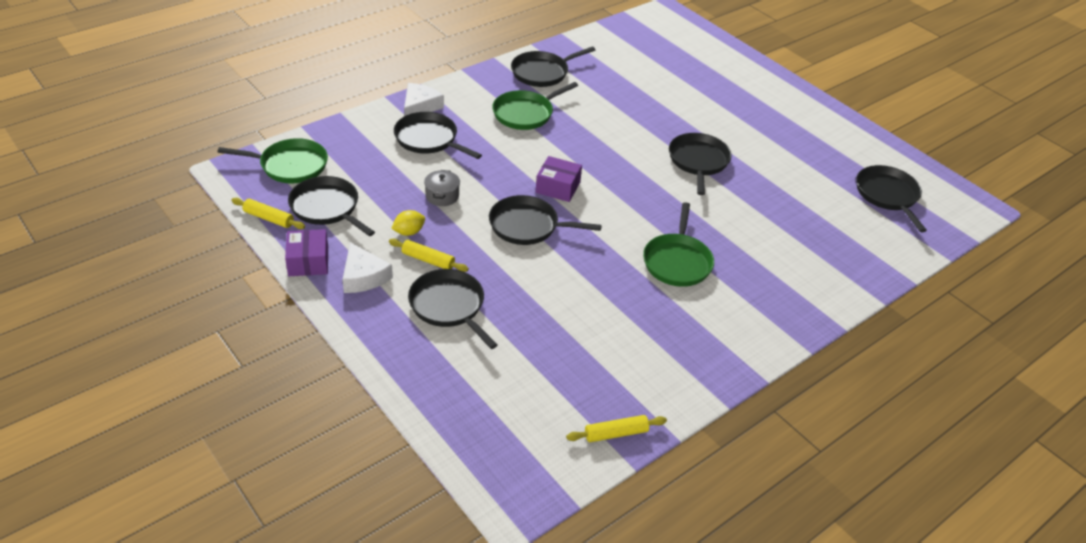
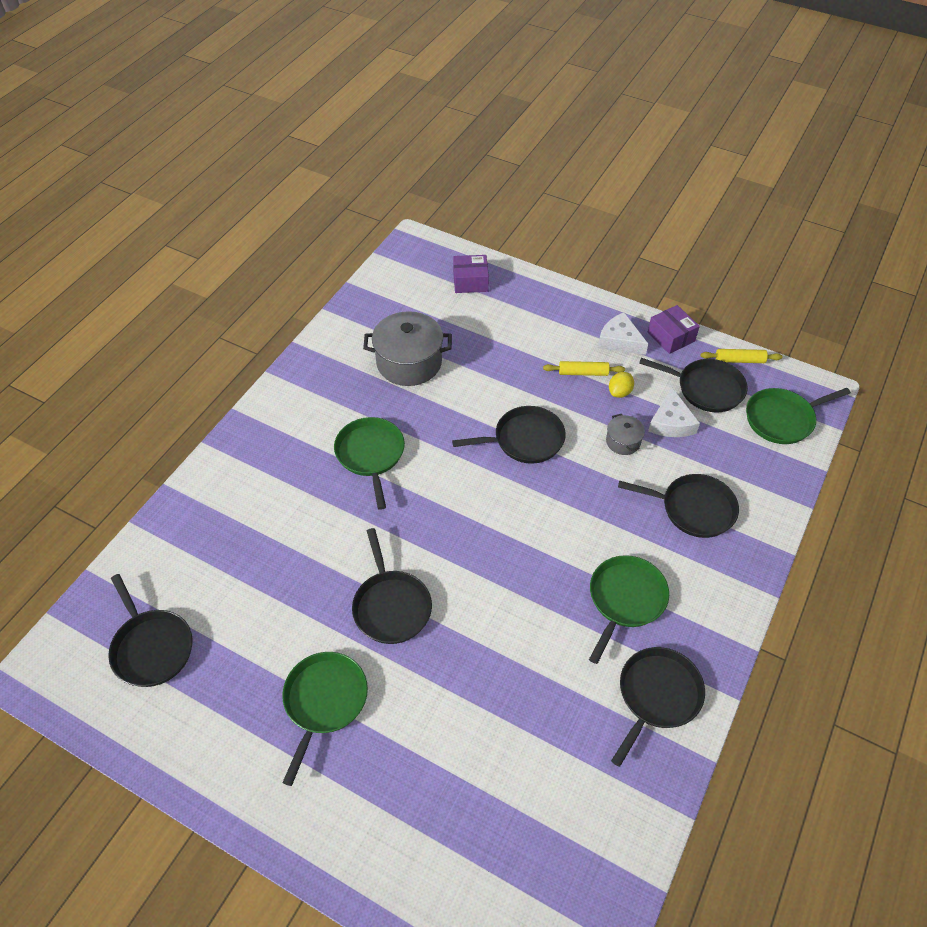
camera: 160 degrees right, 10 degrees up
white cheese [404,83,444,116] -> white cheese moved to [648,388,700,437]
black pan [408,269,498,349] -> none
purple box [536,156,582,202] -> purple box moved to [453,255,489,293]
yellow rolling pin [566,415,667,442] -> none
none -> green pan [282,652,368,786]
none -> grey pot [363,311,452,386]

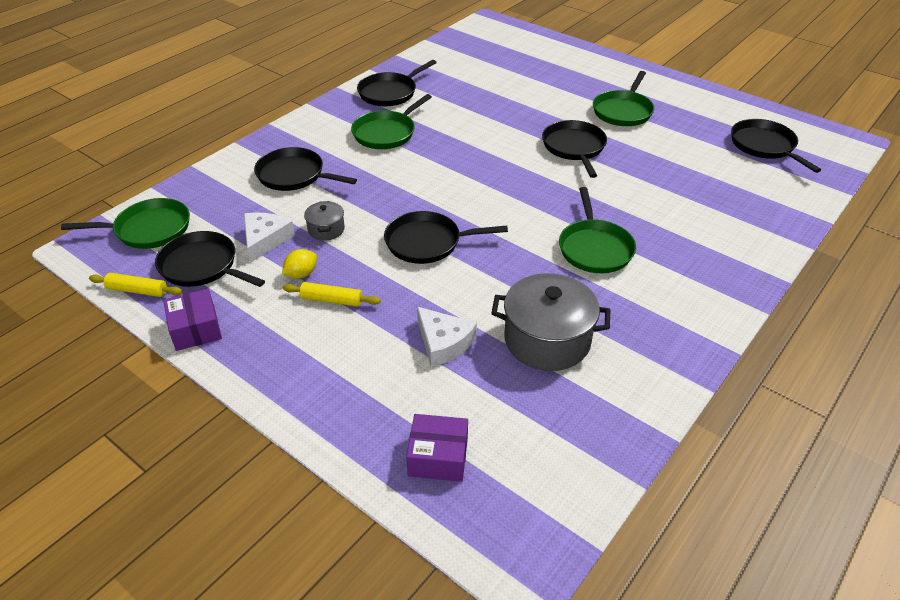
camera: 170 degrees left, 10 degrees down
white cheese [598,312,648,355] -> white cheese moved to [417,307,477,367]

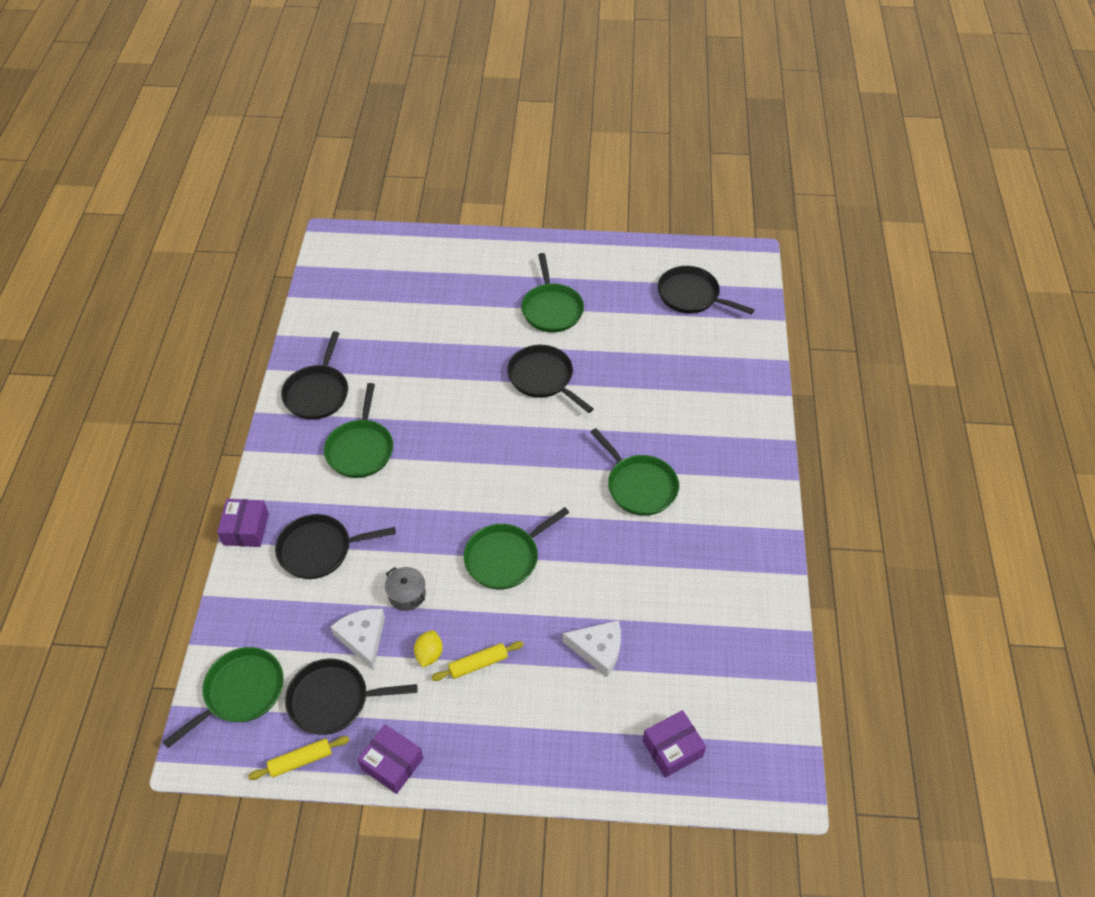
camera: 35 degrees left, 10 degrees up
black pan [384,211,508,264] -> green pan [464,507,569,589]
grey pot [491,273,610,371] -> none
none -> purple box [217,499,269,547]

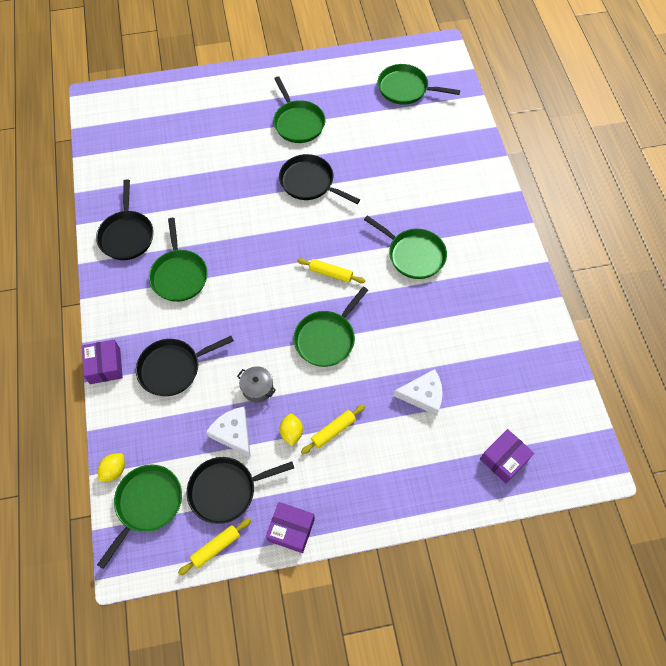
camera: 15 degrees left, 10 degrees up
black pan [658,266,754,315] -> green pan [378,64,460,105]
none -> yellow lemon [98,453,125,482]
none -> yellow rolling pin [297,258,365,283]

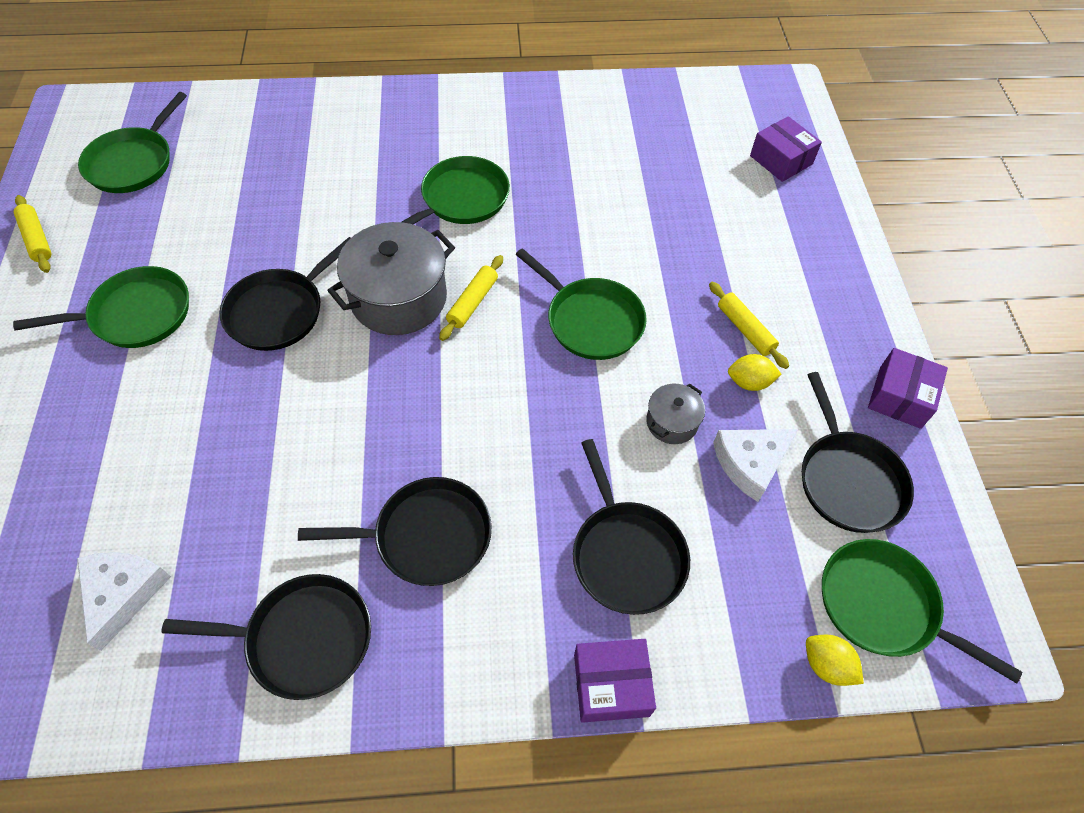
camera: 85 degrees left, 5 degrees down
green pan [149,218,208,302] -> black pan [298,477,492,586]
yellow rolling pin [178,518,251,575] -> yellow rolling pin moved to [14,195,52,273]
white cheese [394,369,443,416] -> white cheese moved to [77,552,171,651]
none -> grey pot [327,222,455,335]

